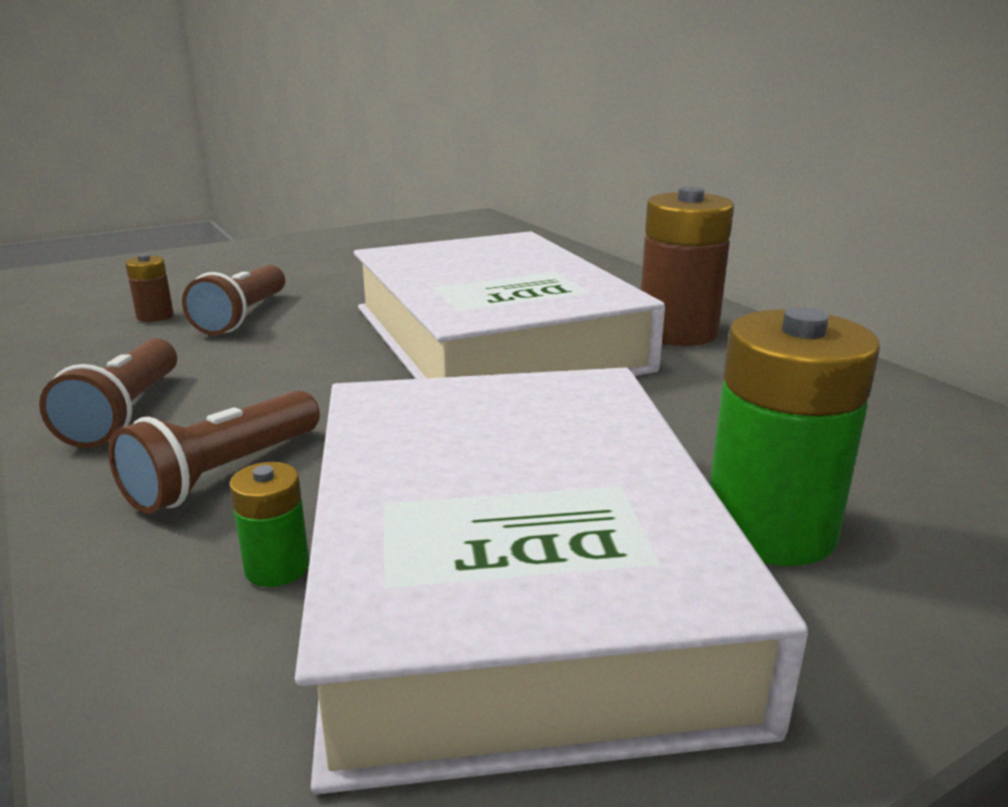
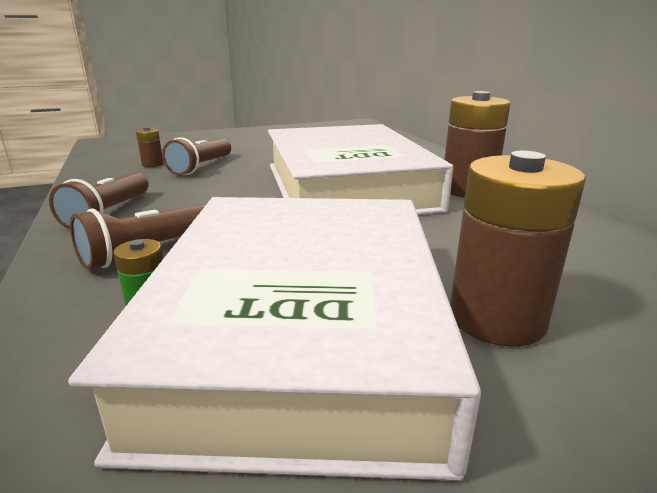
camera: 10 degrees right, 0 degrees up
green battery [710,307,880,566] -> brown battery [450,151,586,346]

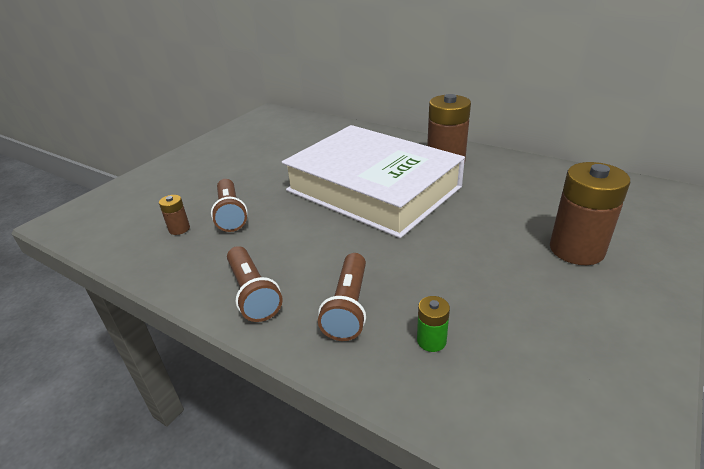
camera: 35 degrees left, 10 degrees up
white book [68,197,481,481] -> none

